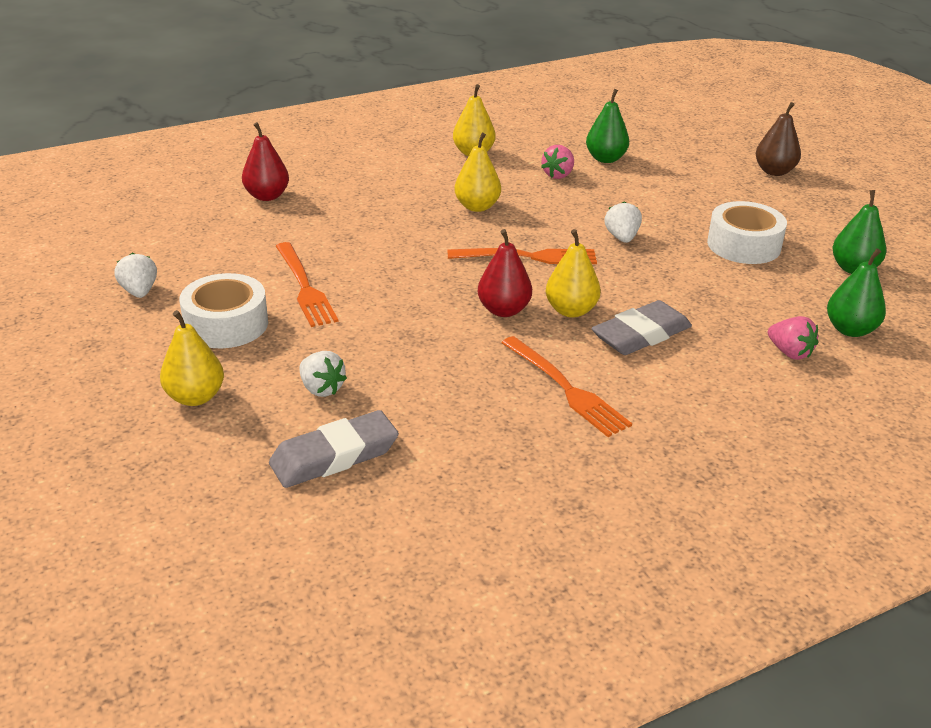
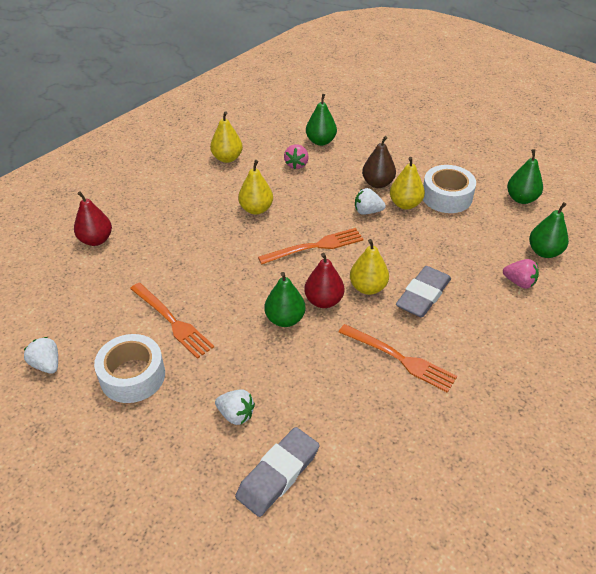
camera: 20 degrees left, 10 degrees up
yellow pear [160,310,224,406] -> yellow pear moved to [390,157,425,209]
white strawberry [604,201,642,243] -> white strawberry turned 60 degrees counterclockwise [355,188,386,215]
brown pear [756,102,801,176] -> brown pear moved to [362,136,396,188]
none -> green pear [265,272,306,327]

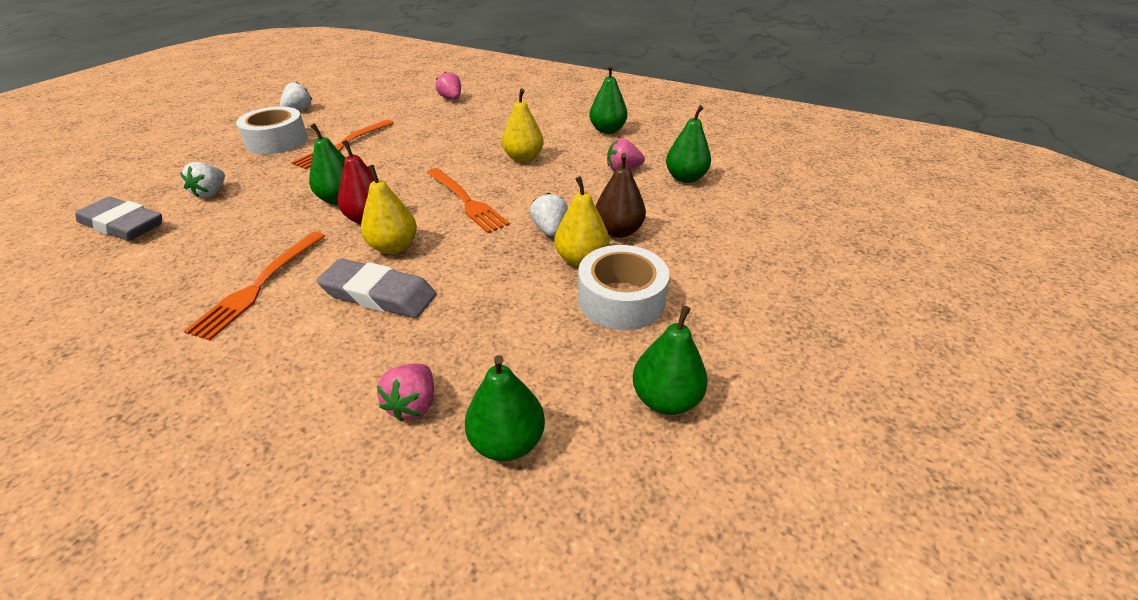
camera: 75 degrees right, 5 degrees down
red pear [74,192,112,246] -> pink strawberry [436,71,461,100]
yellow pear [210,111,243,163] -> green pear [589,65,628,134]

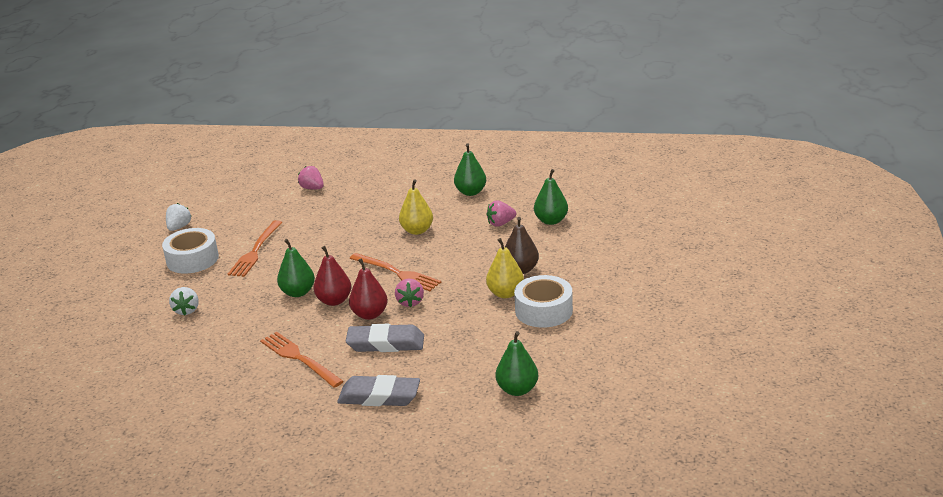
camera: 15 degrees left, 10 degrees down
grey eraser [75,197,162,241] -> grey eraser moved to [337,375,420,406]
orange fork [184,232,325,341] -> orange fork turned 135 degrees clockwise [260,332,344,388]
yellow pear [361,165,417,254] -> red pear [349,258,388,320]
pink strawberry [377,364,434,422] -> pink strawberry moved to [395,279,424,307]
white strawberry [530,193,568,237] -> none
green pear [633,306,708,415] -> none

